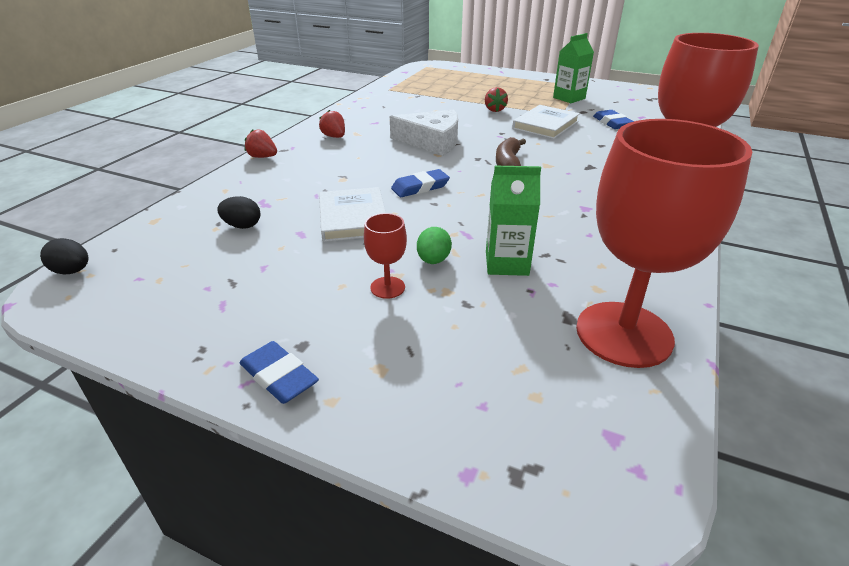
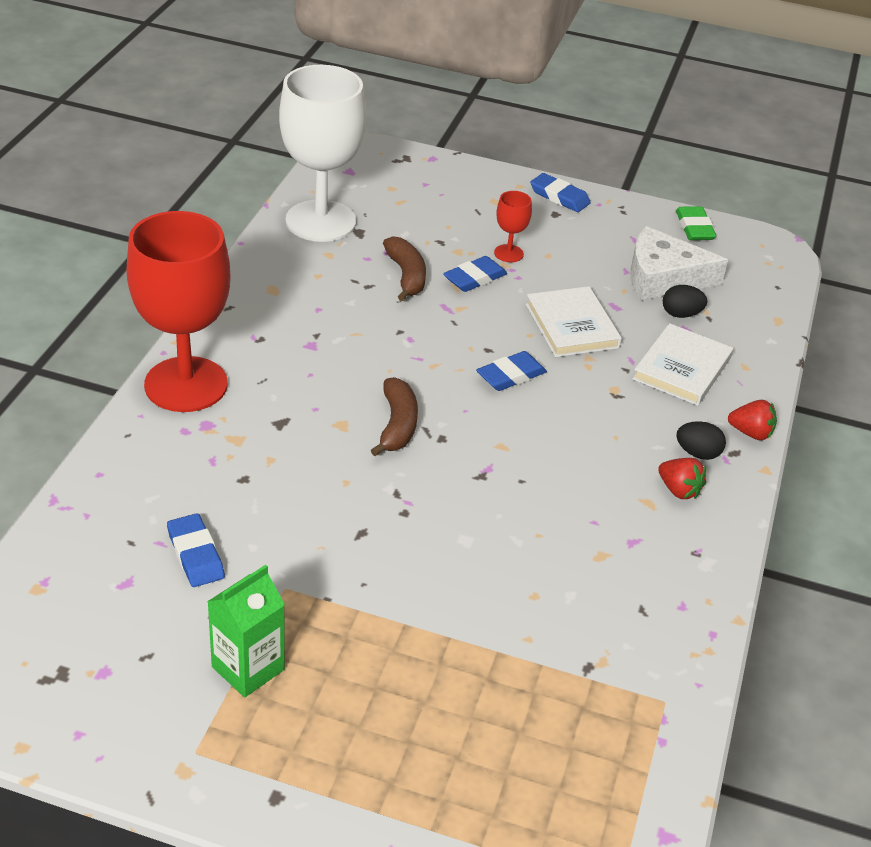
camera: 170 degrees right, 5 degrees up
black egg [40,238,89,275] -> black egg moved to [676,421,726,460]
white cheese [390,110,458,156] -> white cheese moved to [631,226,728,301]
green egg [417,227,452,264] -> blue eraser [443,256,507,292]
red strawberry [485,87,508,112] -> none
green carton [486,166,541,276] -> brown banana [383,236,426,301]
white book [512,105,580,139] -> white book moved to [632,323,733,406]
red goblet [576,119,752,368] -> white goblet [279,65,366,242]
none -> green eraser [676,206,716,240]

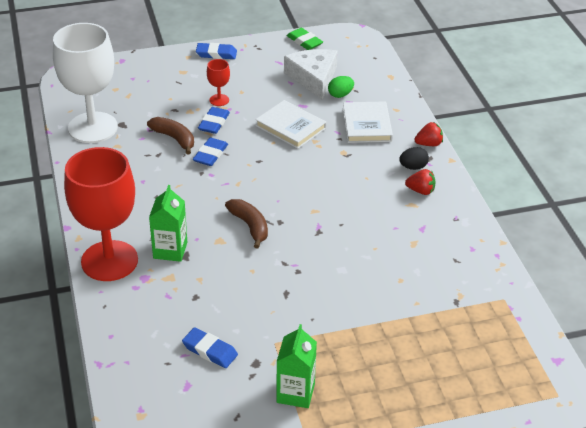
camera: 30 degrees left, 0 degrees up
blue eraser [476,351,547,391] -> blue eraser moved to [193,137,228,166]
white cheese [631,226,728,301] -> white cheese turned 105 degrees clockwise [284,49,338,99]
black egg [663,285,707,318] -> green egg [328,76,354,98]
none -> green carton [149,185,187,262]

